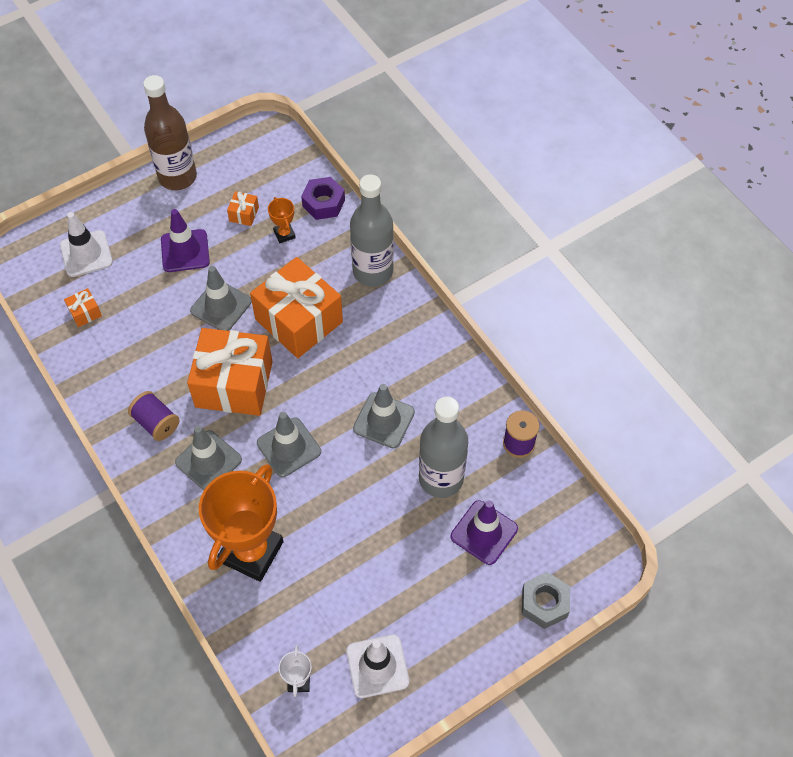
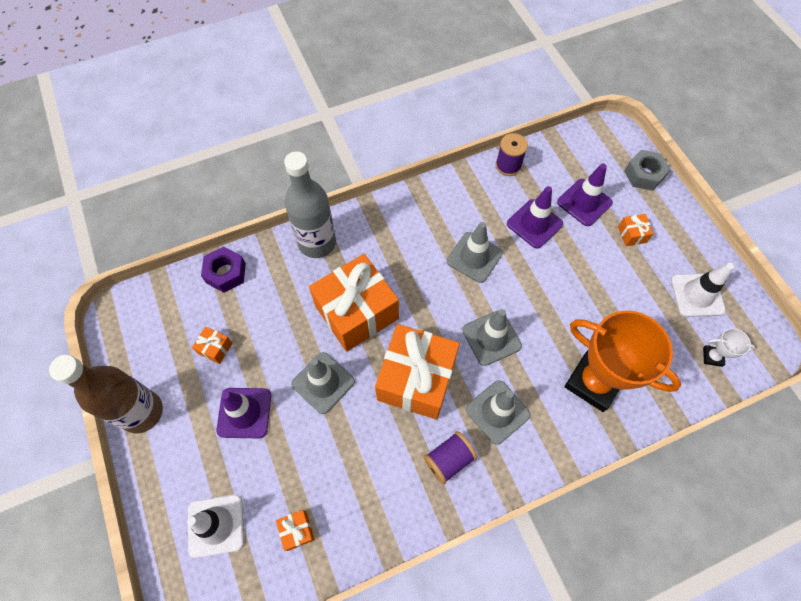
camera: 80 degrees left, 5 degrees up
orange trophy [268,197,296,243] -> none
grey bottle [419,396,468,498] -> purple traffic cone [507,186,563,249]
none -> orange gift [618,214,654,246]

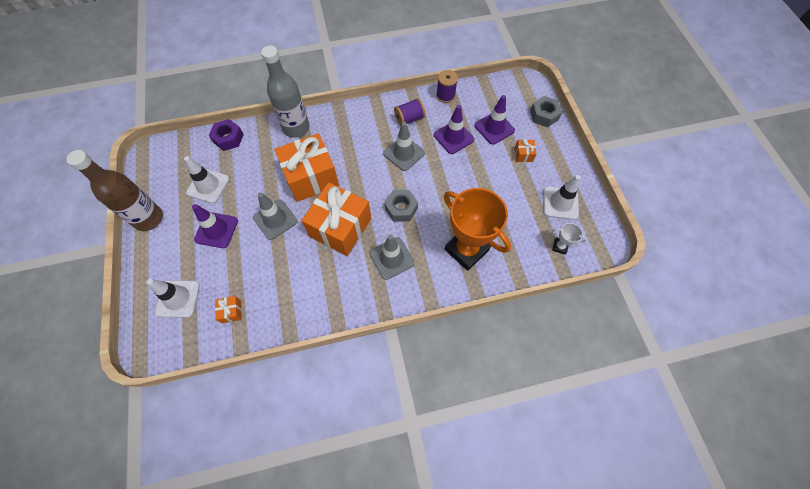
camera: 10 degrees right, 0 degrees up
orange gift [192,326,233,364] -> white traffic cone [184,156,230,203]
purple spool [423,431,477,485] -> purple spool moved to [394,98,426,126]
grey traffic cone [462,309,522,366] -> grey nut [385,190,418,222]

